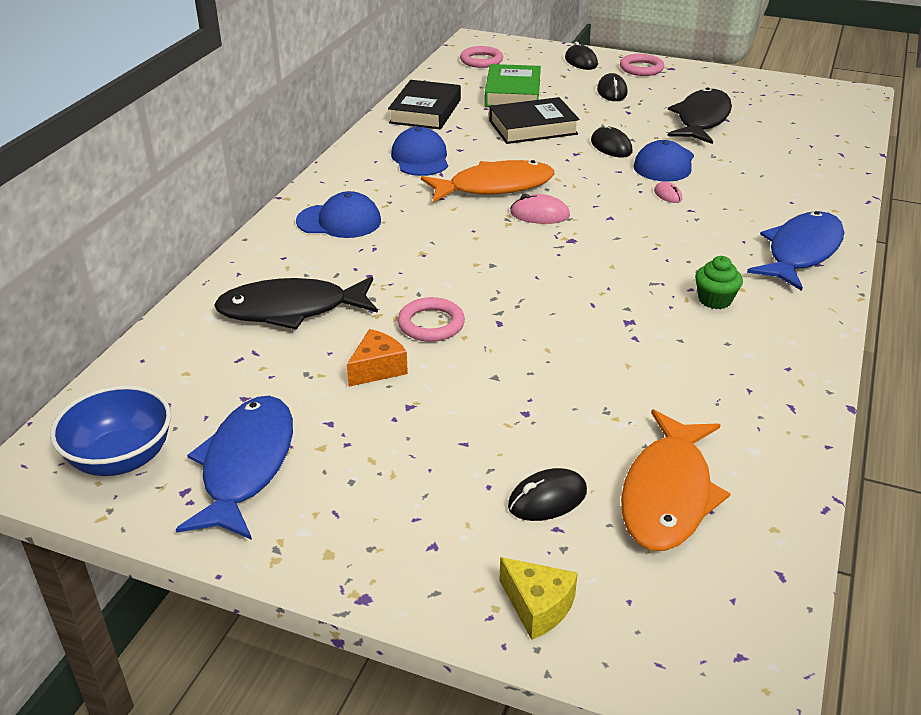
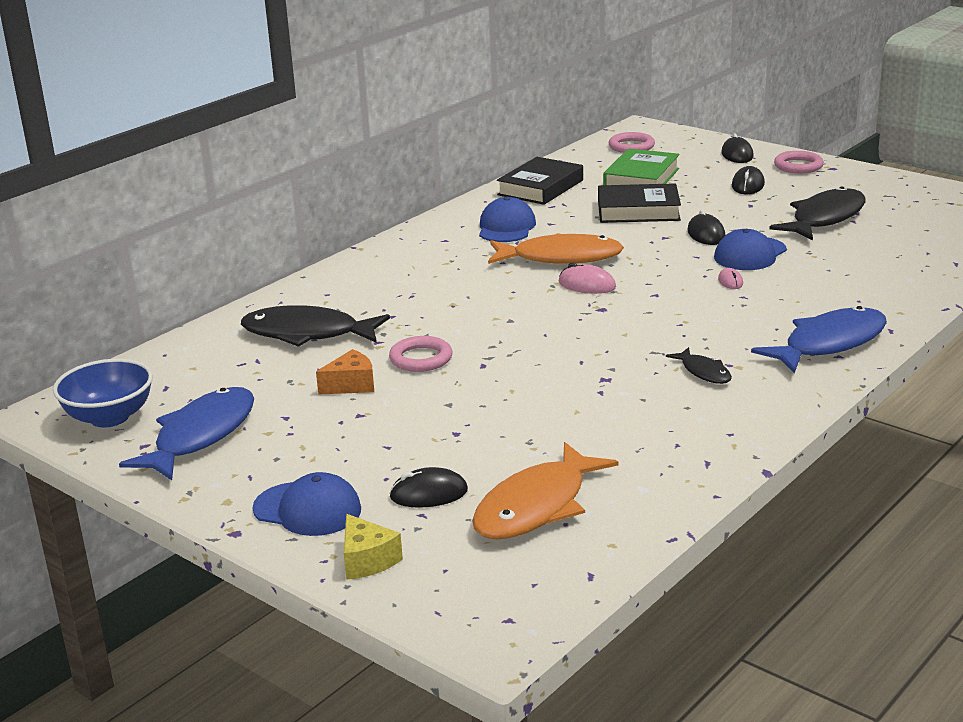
camera: 20 degrees right, 10 degrees down
blue cap [296,191,381,238] -> blue cap moved to [253,472,361,536]
green cupcake [695,256,743,309] -> black fish [666,347,732,384]

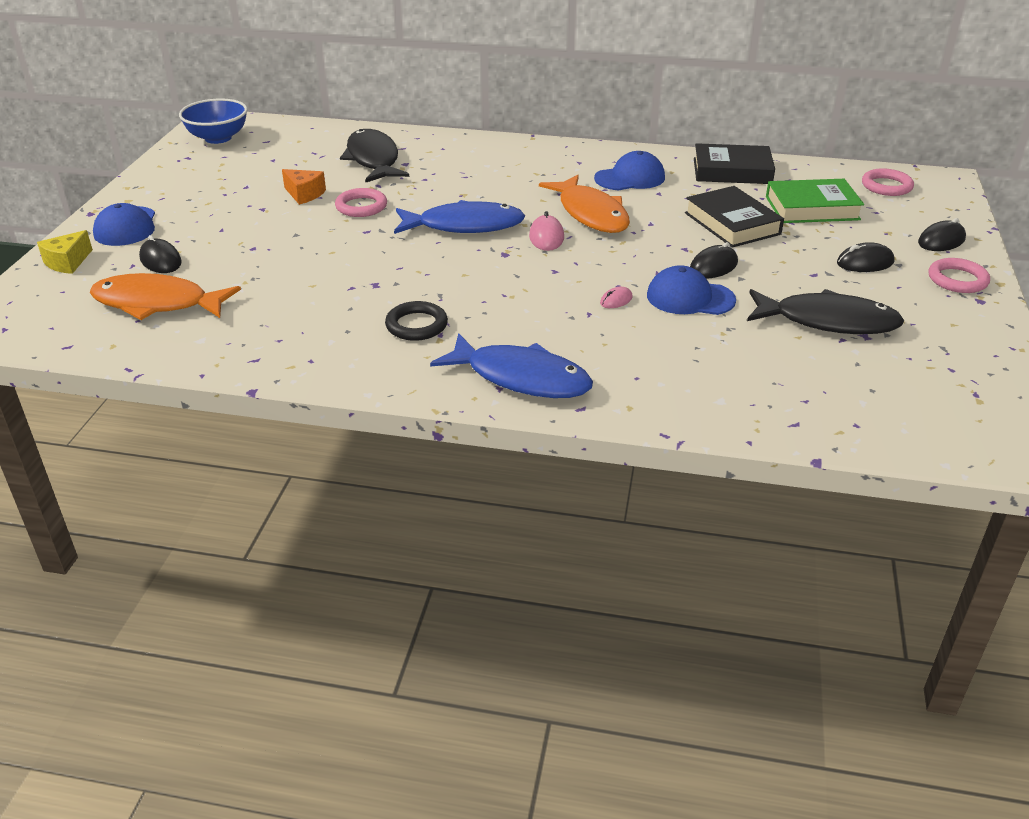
camera: 60 degrees right, 10 degrees up
blue fish [119,387,254,480] -> blue fish moved to [394,200,525,234]
black fish [666,347,732,384] -> black ring [385,301,448,341]

